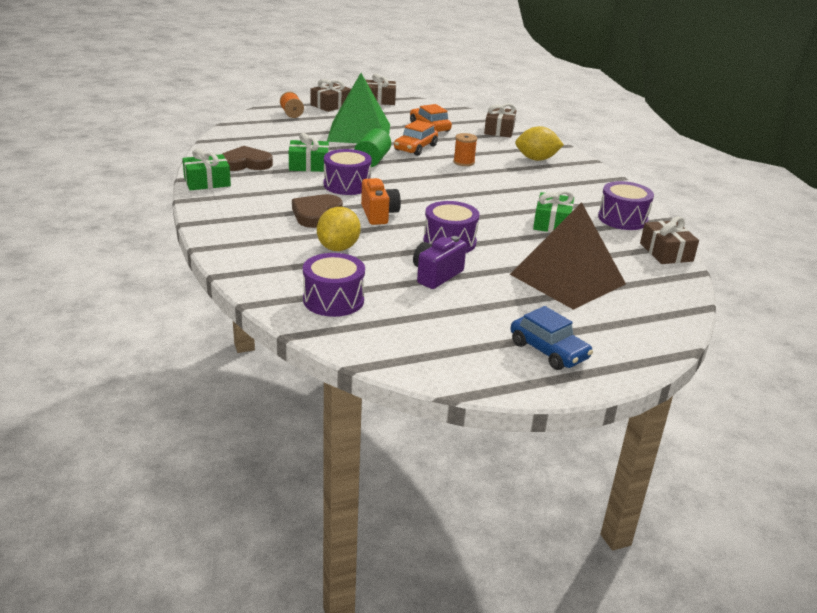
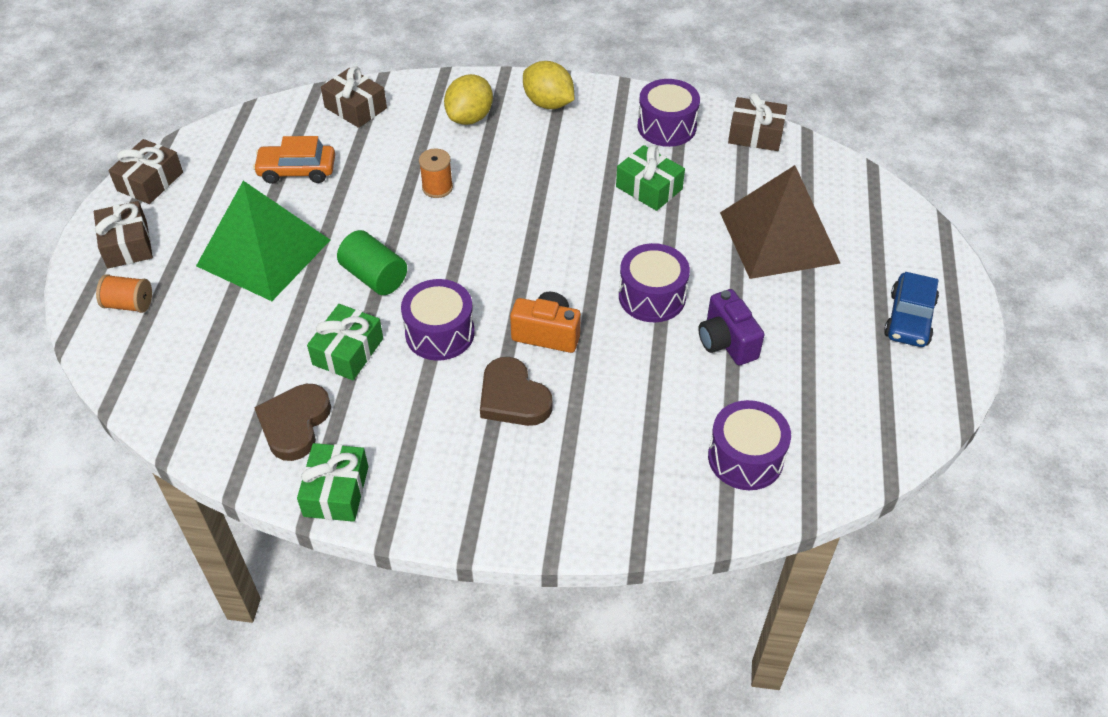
camera: 60 degrees left, 20 degrees up
yellow lemon [317,207,361,251] -> yellow lemon moved to [523,61,574,109]
orange car [394,120,438,156] -> none
blue car [510,306,593,370] -> blue car turned 120 degrees clockwise [884,272,939,347]

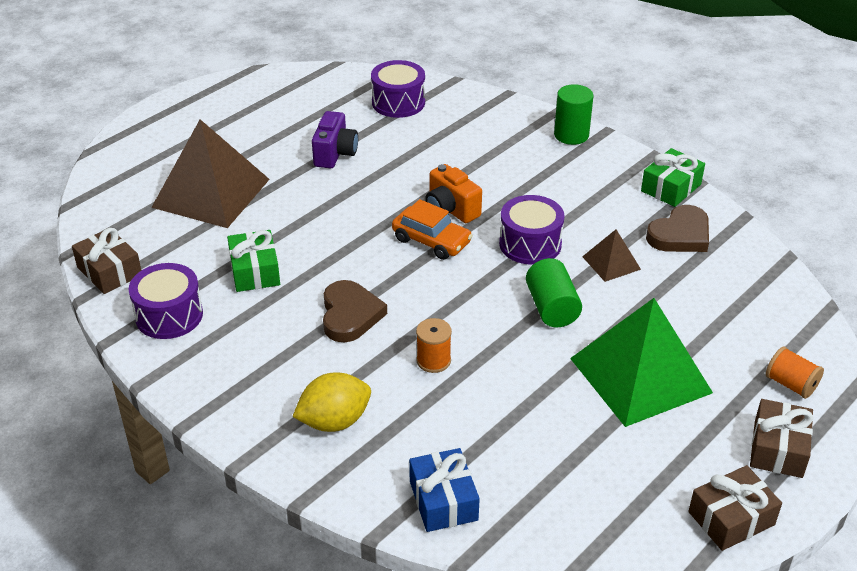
camera: 145 degrees left, 10 degrees down
orange car [253,136,335,184] -> orange car moved to [392,199,473,260]
green gift [307,304,383,380] -> brown pyramid [582,230,641,282]
brown gift [321,66,387,128] -> blue gift [409,448,480,532]
brown heart [480,357,552,426] -> brown heart moved to [323,280,387,343]
yellow lemon [523,61,574,109] -> none
purple drum [619,243,690,322] -> none
blue car [884,272,939,347] -> none
none -> green cylinder [554,84,593,145]

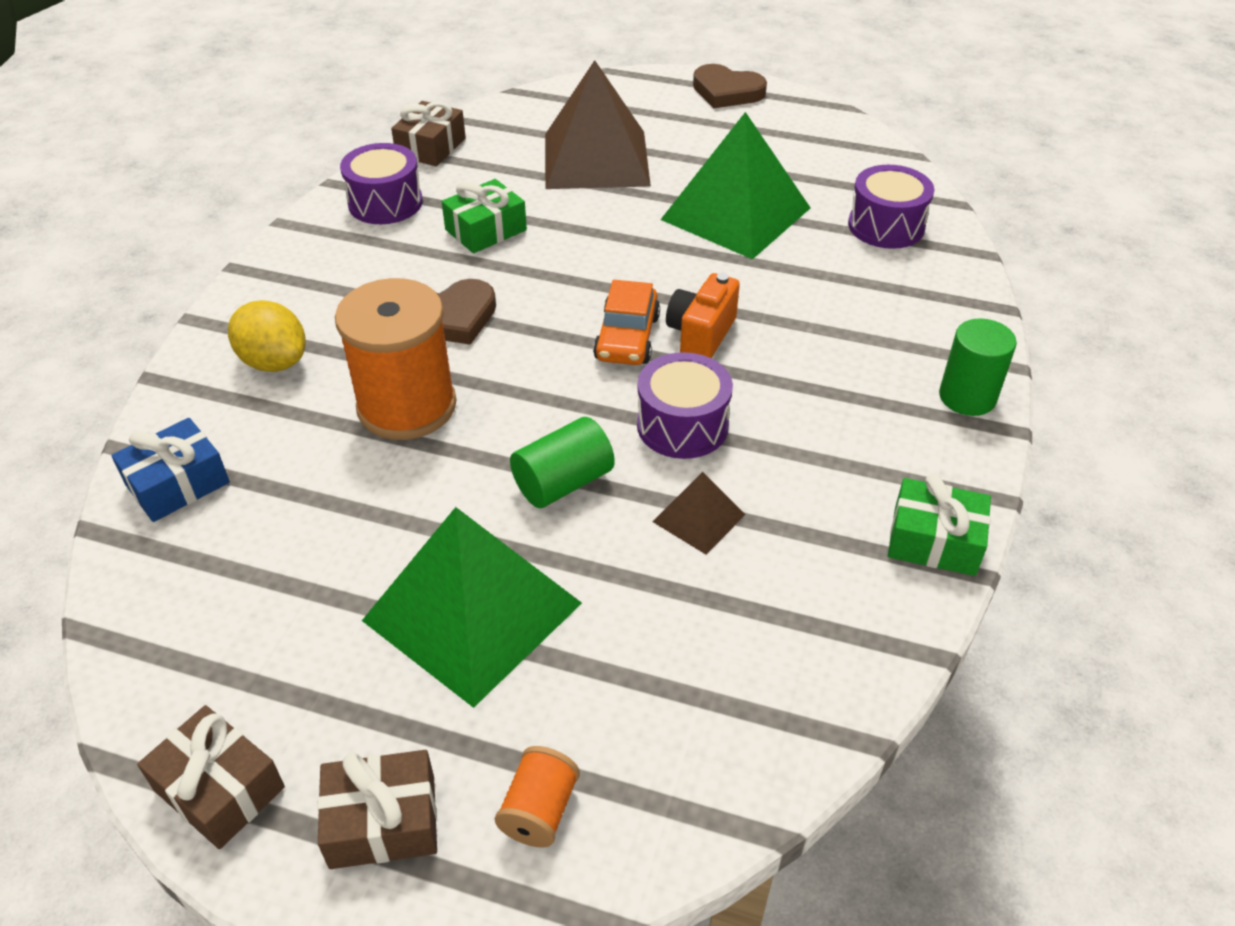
camera: 65 degrees right, 5 degrees up
purple camera [312,111,358,168] -> green pyramid [660,112,810,259]
orange spool [416,318,452,373] -> orange spool [335,278,456,440], size x2.20
brown heart [646,205,709,252] -> brown heart moved to [693,64,767,108]

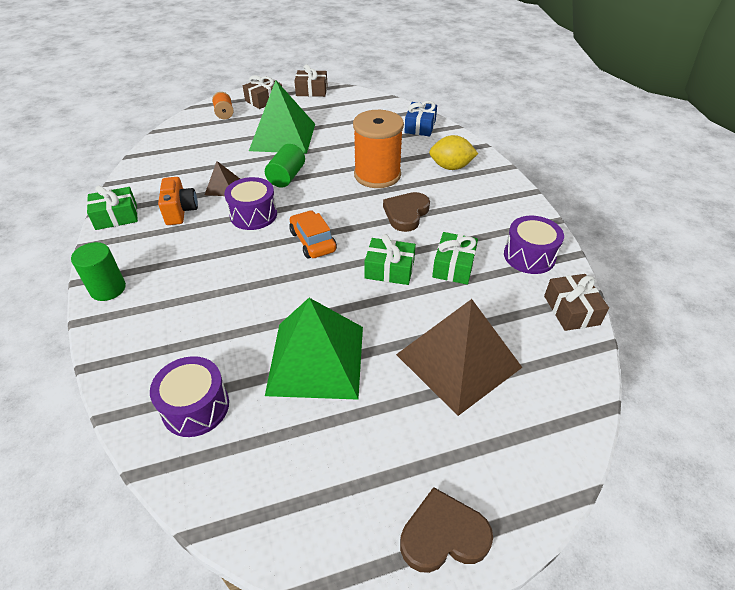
camera: 145 degrees right, 0 degrees up
orange camera [666,273,740,358] -> orange camera moved to [158,177,198,225]
none -> green gift [364,234,416,285]

